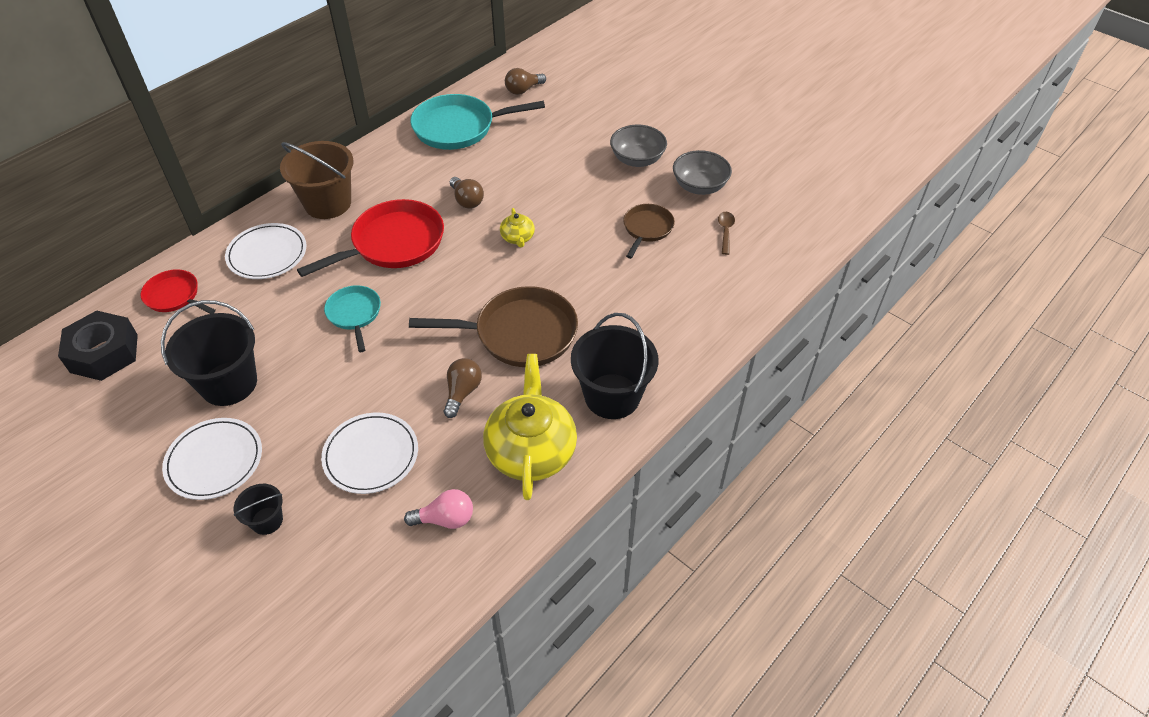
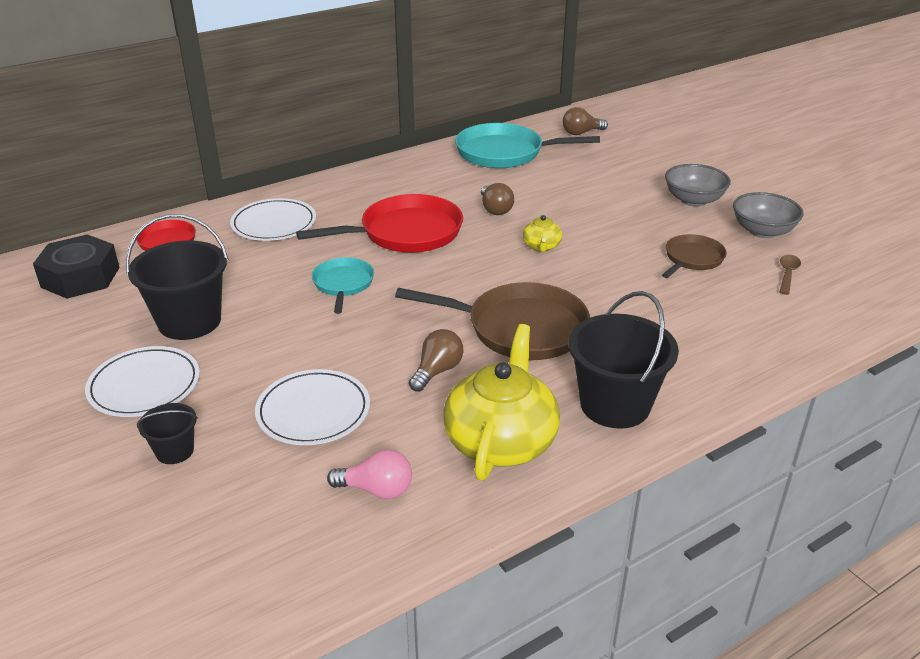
camera: 15 degrees right, 15 degrees down
brown bucket [280,141,354,219] -> none

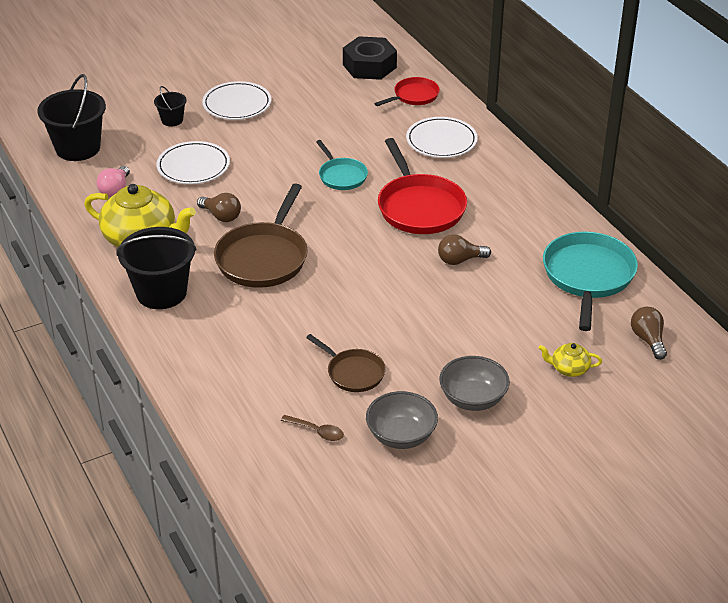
camera: 95 degrees right, 5 degrees up
black bucket [125,214,229,340] -> black bucket moved to [37,74,106,161]
turquoise pan [312,257,374,314] -> turquoise pan turned 60 degrees clockwise [316,140,368,190]
yellow teapot [523,215,562,252] -> yellow teapot moved to [539,343,602,377]

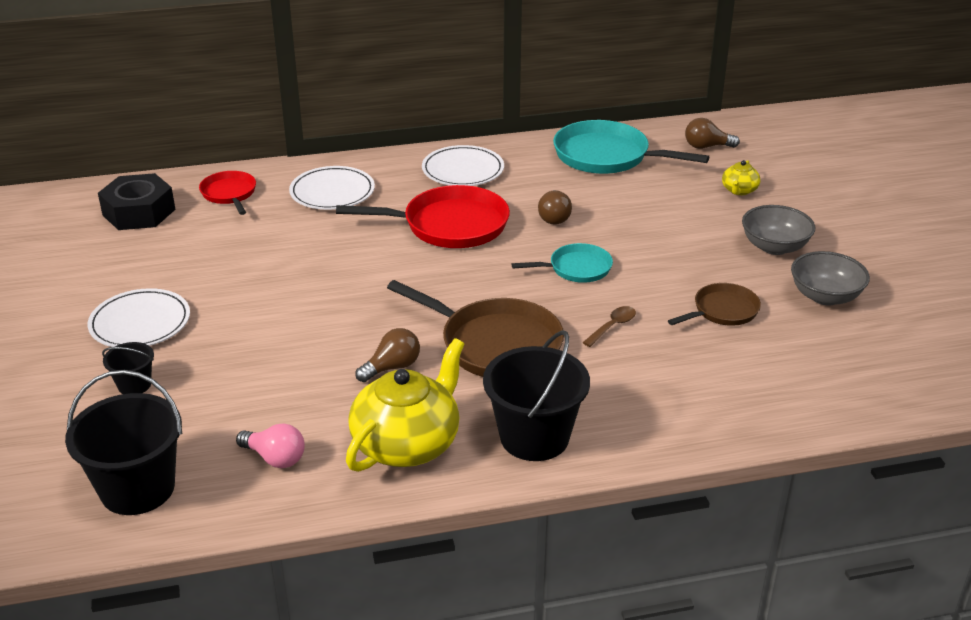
camera: 75 degrees left, 5 degrees down
white plate [157,141,230,184] -> white plate moved to [422,145,504,186]
brown spoon [281,415,344,441] -> brown spoon moved to [582,306,636,347]
turquoise pan [316,140,368,190] -> turquoise pan moved to [512,243,613,283]

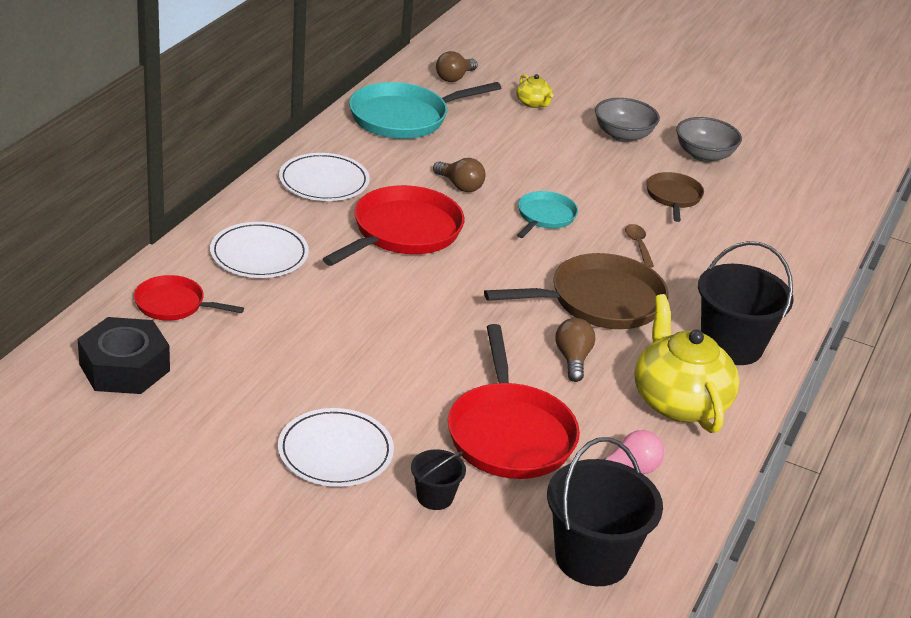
camera: 55 degrees left, 0 degrees up
none -> red pan [448,324,580,479]

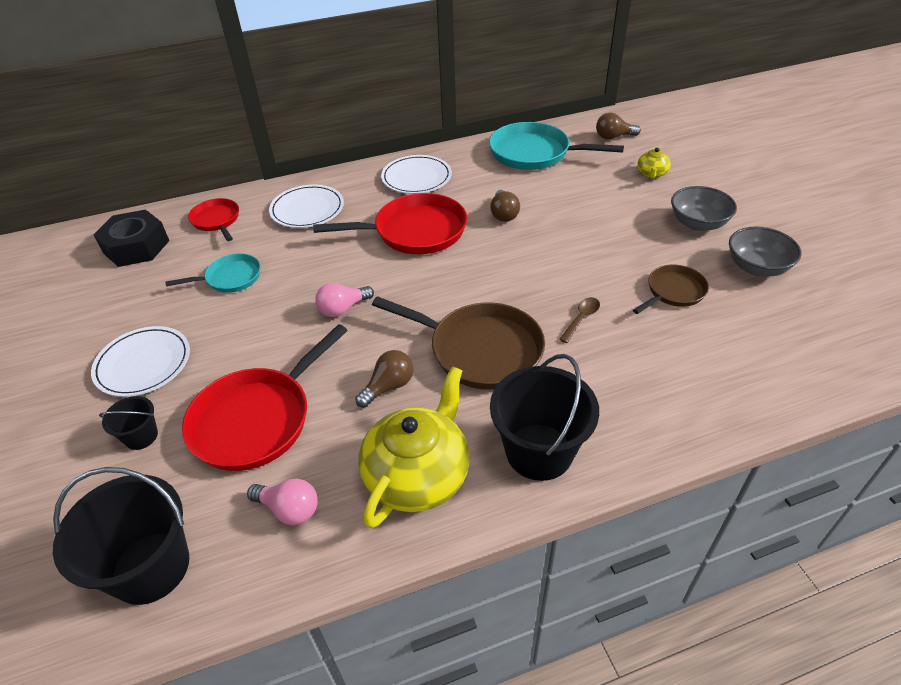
camera: 50 degrees right, 10 degrees up
turquoise pan [517,191,578,238] -> turquoise pan moved to [165,253,261,293]
none -> pink light bulb [315,283,374,317]

